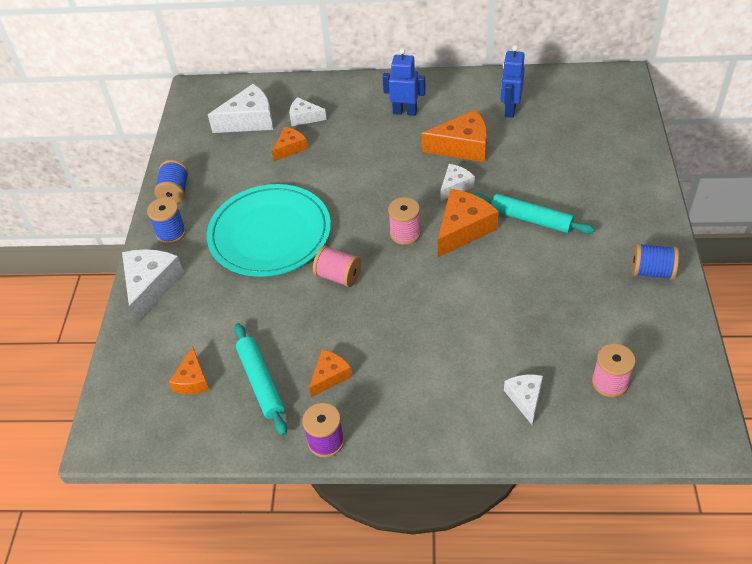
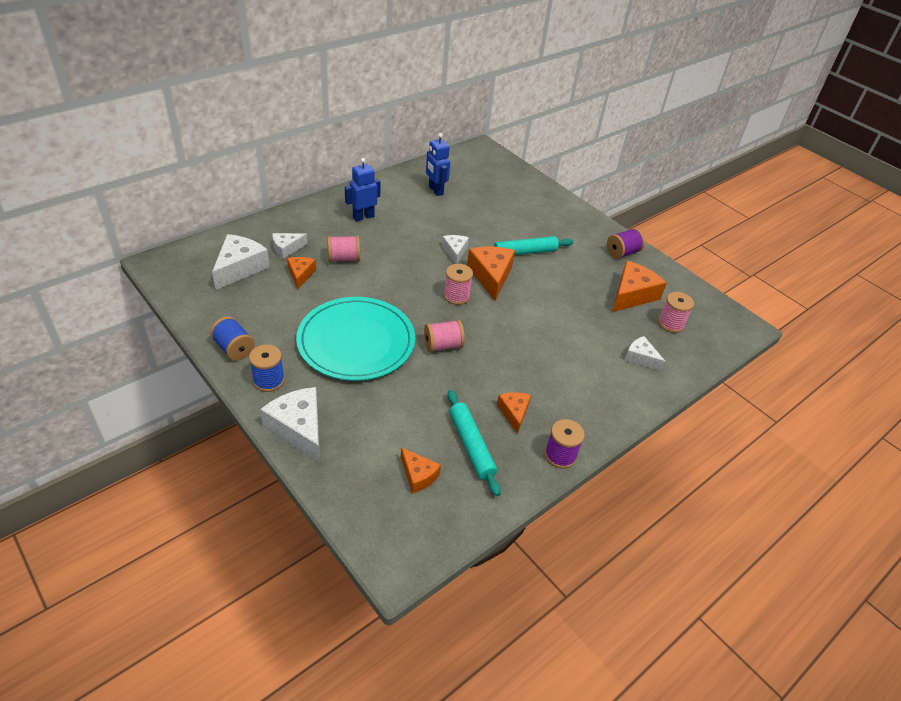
camera: 50 degrees left, 5 degrees down
turquoise rolling pin [234,323,287,436] -> turquoise rolling pin turned 45 degrees clockwise [447,390,501,496]
orange cheese [421,109,487,162] -> orange cheese moved to [612,261,667,312]
blue spool [632,243,679,280] -> purple spool [607,228,645,259]
none -> pink spool [327,235,360,262]

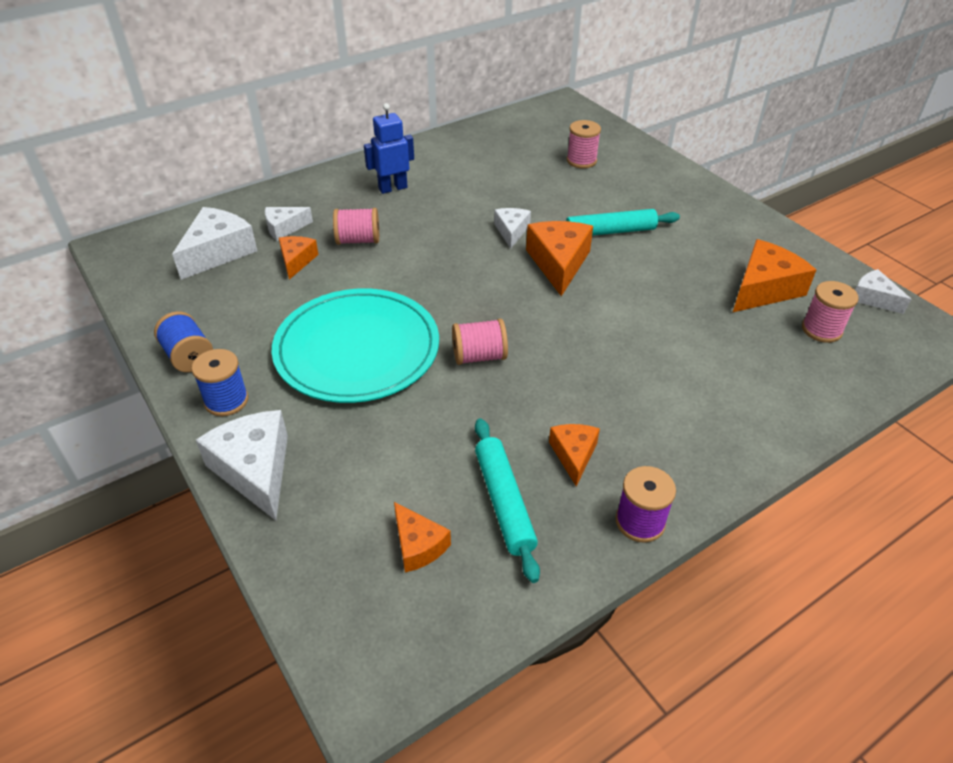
camera: 10 degrees right, 0 degrees up
blue robot [426,133,450,196] -> none
pink spool [444,264,473,305] -> pink spool moved to [567,120,601,168]
purple spool [607,228,645,259] -> none
white cheese [625,336,665,371] -> white cheese moved to [855,269,911,314]

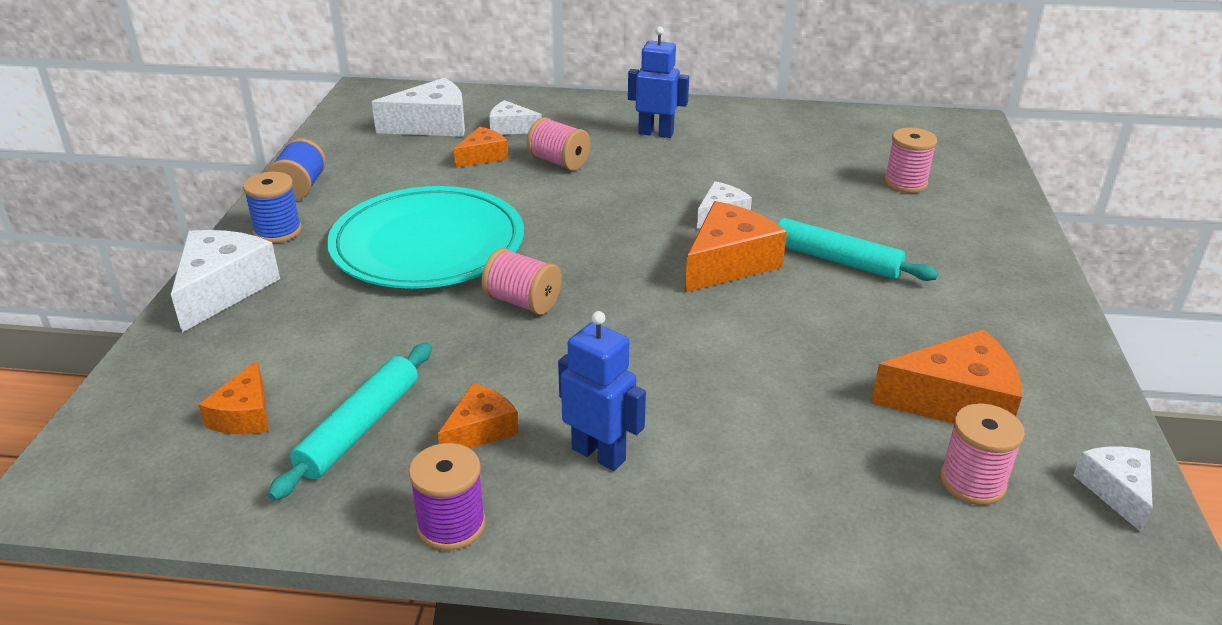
camera: 40 degrees right, 10 degrees down
none -> blue robot [558,311,646,471]

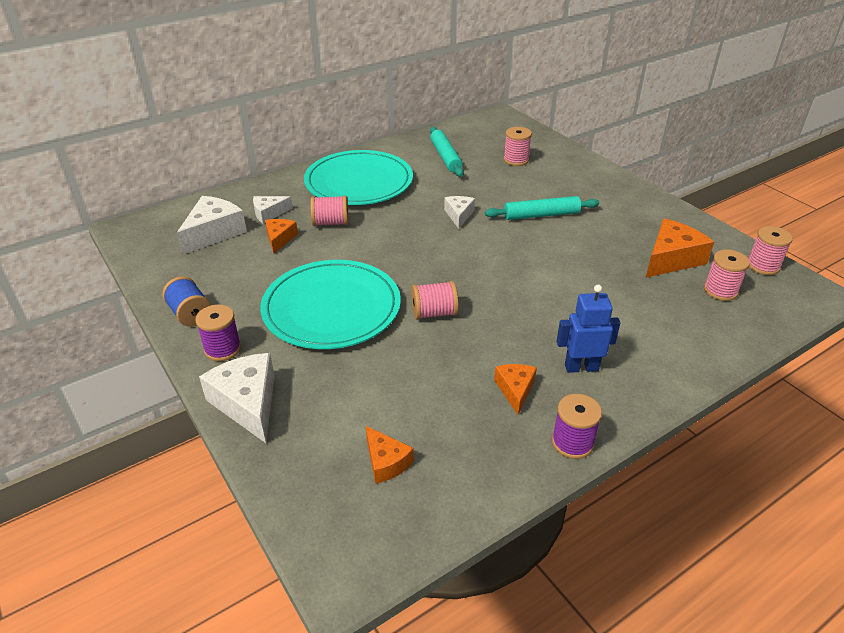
camera: 40 degrees left, 5 degrees up
blue spool [243,172,302,243] -> purple spool [195,304,241,361]
turquoise rolling pin [268,343,432,501] -> turquoise rolling pin moved to [430,127,464,177]
blue robot [628,27,689,138] -> turquoise plate [304,150,413,205]
orange cheese [685,201,787,292] -> none
white cheese [1073,446,1153,533] -> pink spool [748,226,793,275]

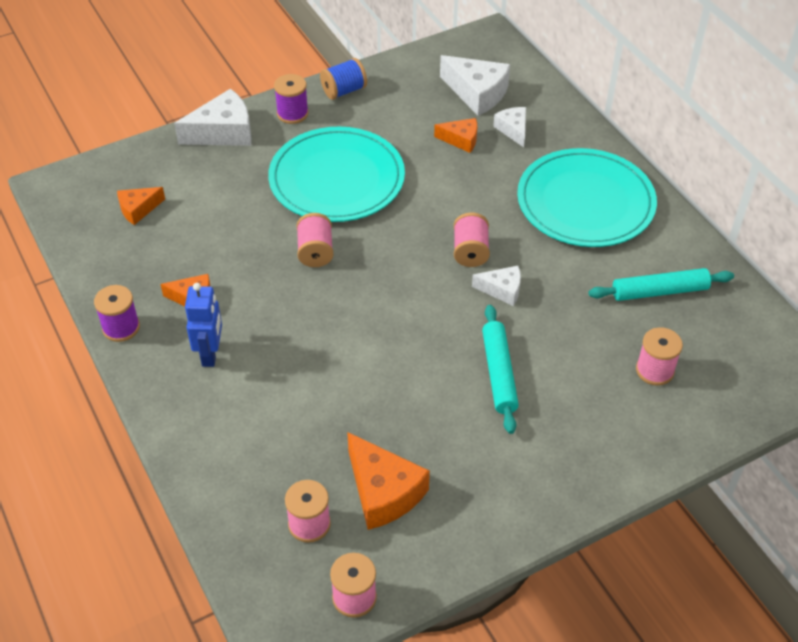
camera: 95 degrees right, 10 degrees up
pink spool [310,196,349,226] -> pink spool moved to [454,213,490,267]

